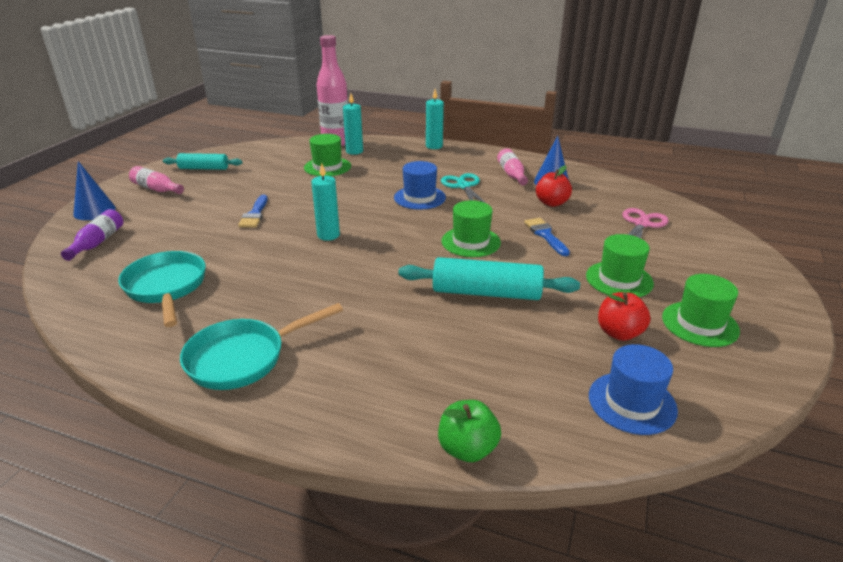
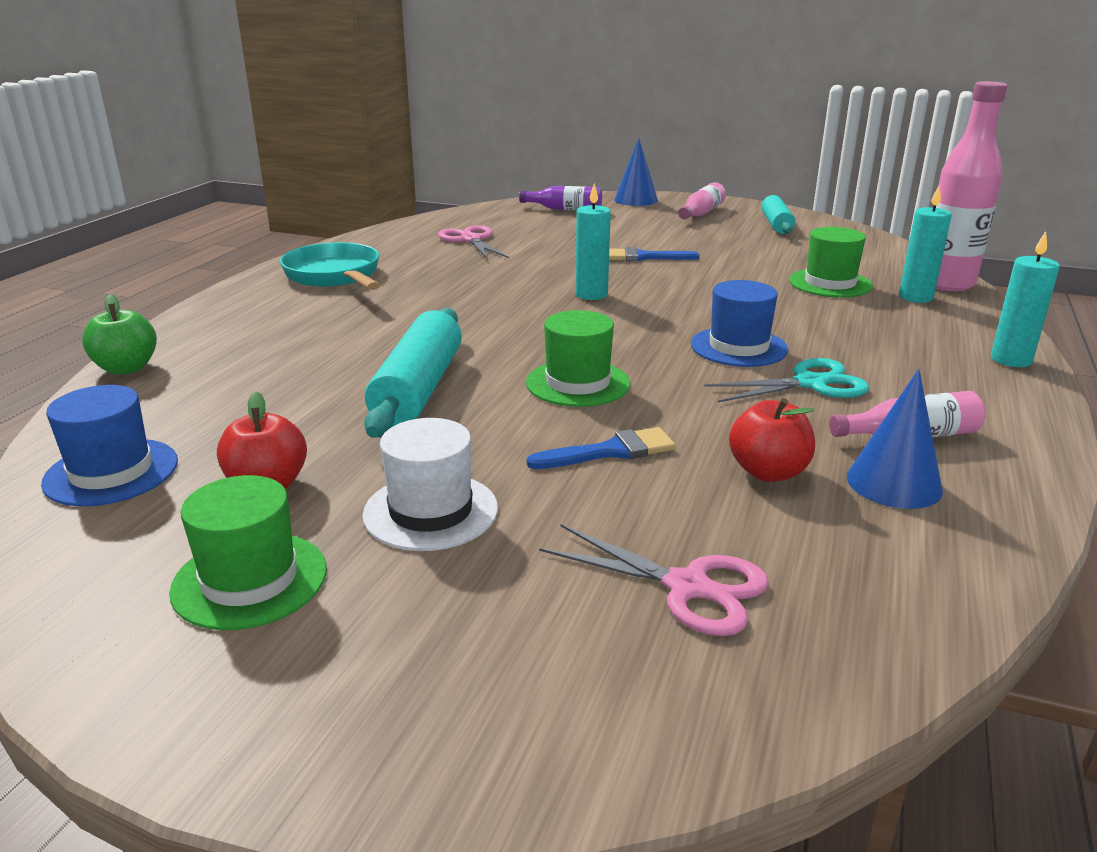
camera: 90 degrees right, 5 degrees down
turquoise pan [118,251,206,327] -> pink scissors [438,225,509,260]
green hat [586,234,654,297] -> white hat [362,418,498,551]

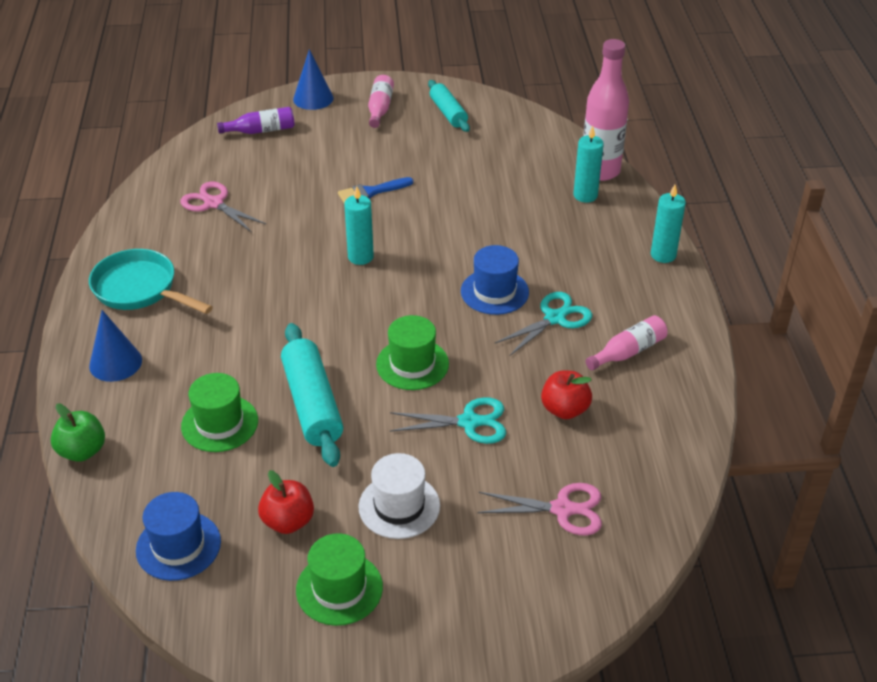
camera: 25 degrees left, 15 degrees up
blue brush [527,427,676,469] -> turquoise scissors [390,397,506,444]
green hat [789,227,873,298] -> green hat moved to [181,373,258,452]
blue cone [847,369,943,509] -> blue cone moved to [89,310,142,382]

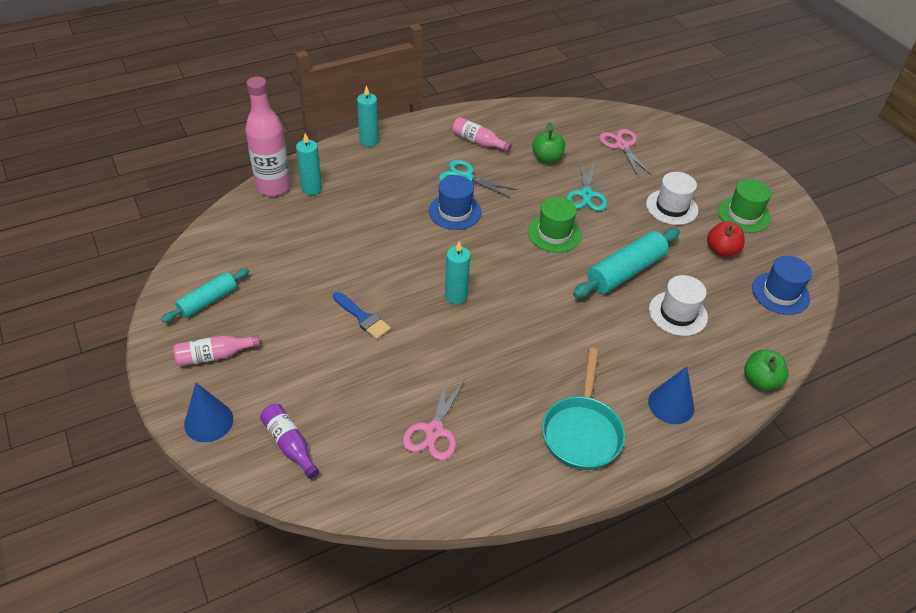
camera: 115 degrees left, 5 degrees up
green hat [181,373,258,452] -> white hat [649,275,708,336]
turquoise scissors [390,397,506,444] -> turquoise scissors turned 150 degrees counterclockwise [566,161,607,211]
red apple [541,371,592,419] -> green apple [532,122,565,163]

